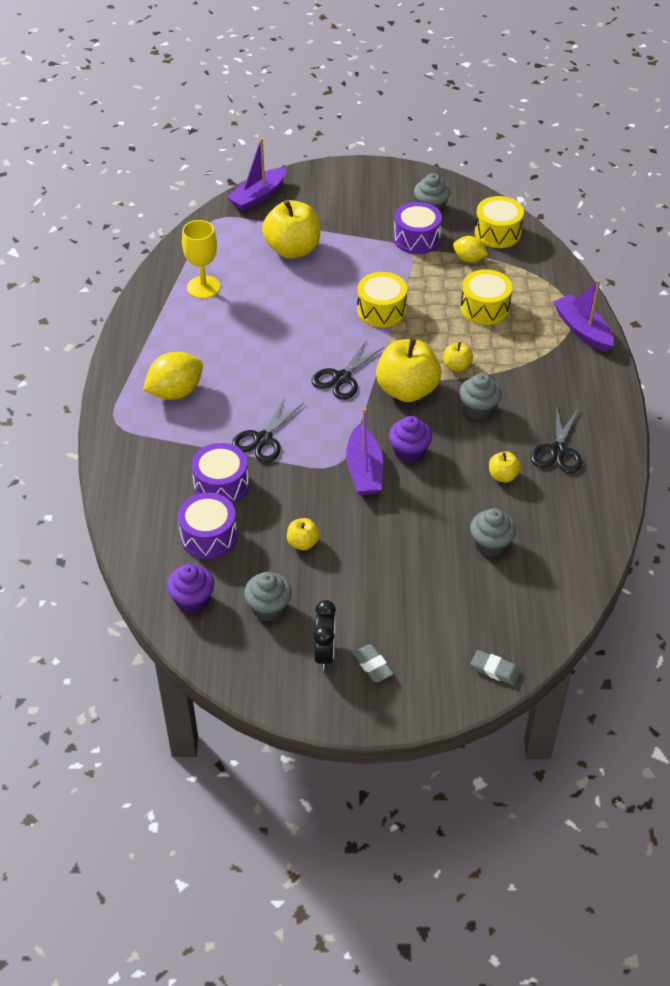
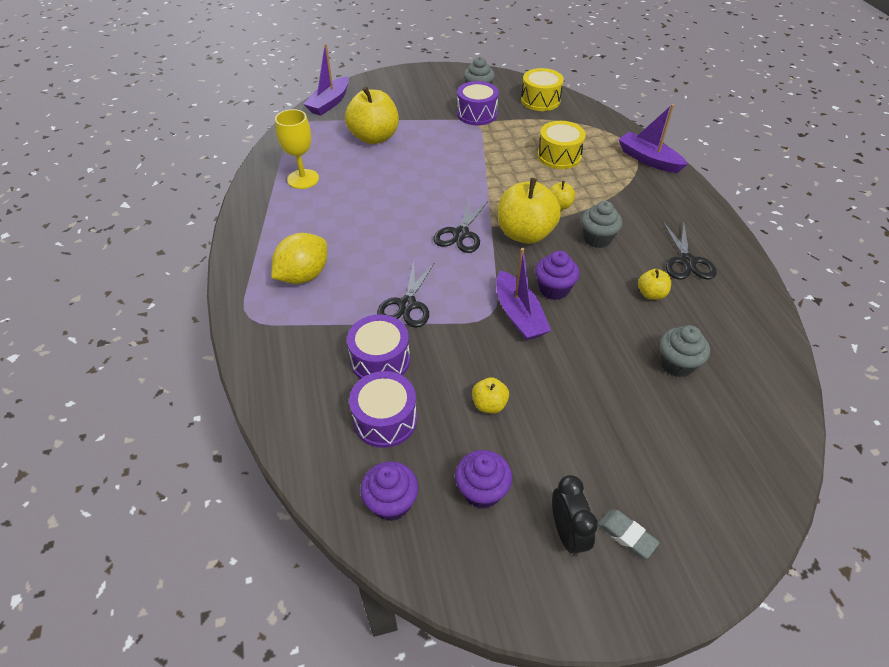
camera: 15 degrees left, 0 degrees up
grey cupcake [244,572,292,621] -> purple cupcake [455,450,512,509]
yellow drum [357,272,407,327] -> none
yellow lemon [453,236,488,262] -> none
grey eraser [471,650,521,685] -> none

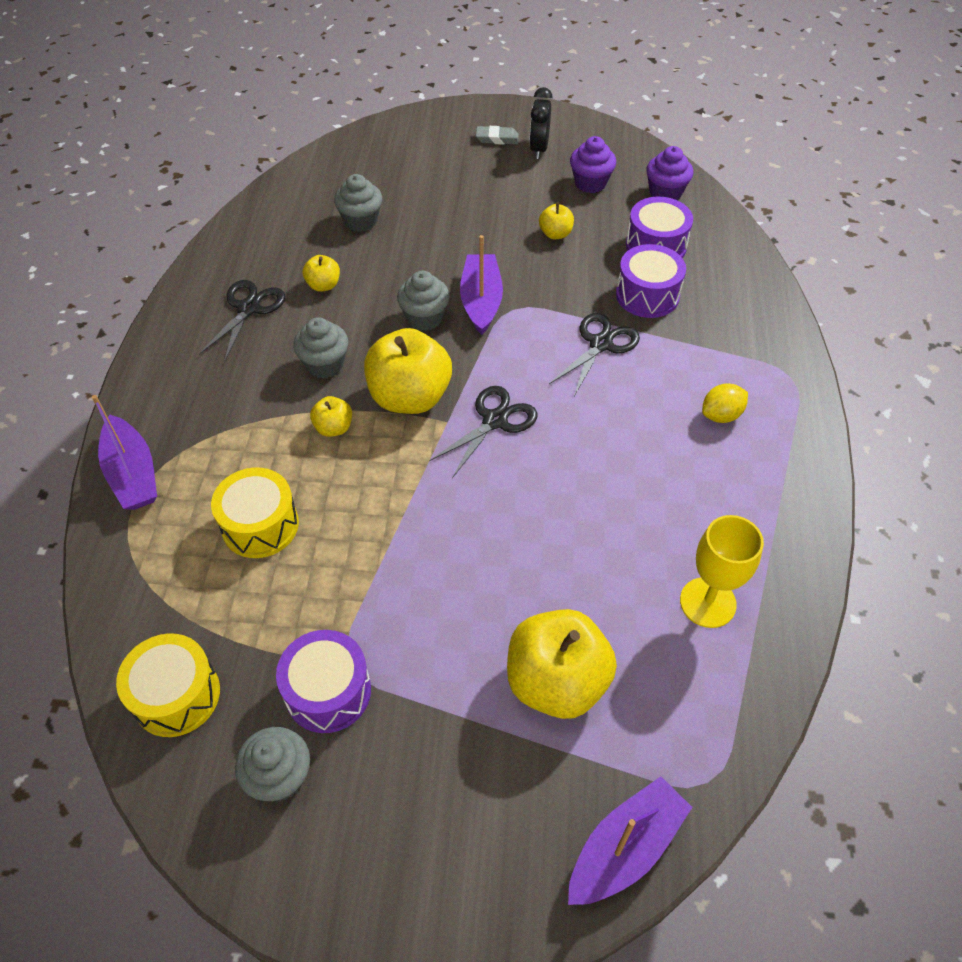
camera: 160 degrees left, 5 degrees up
yellow lemon [271,233,327,284] -> yellow lemon [702,383,748,423], size x0.61
purple cupcake [535,251,580,300] -> grey cupcake [397,270,450,331]
grey eraser [598,509,660,559] -> grey eraser turned 60 degrees counterclockwise [476,126,519,145]

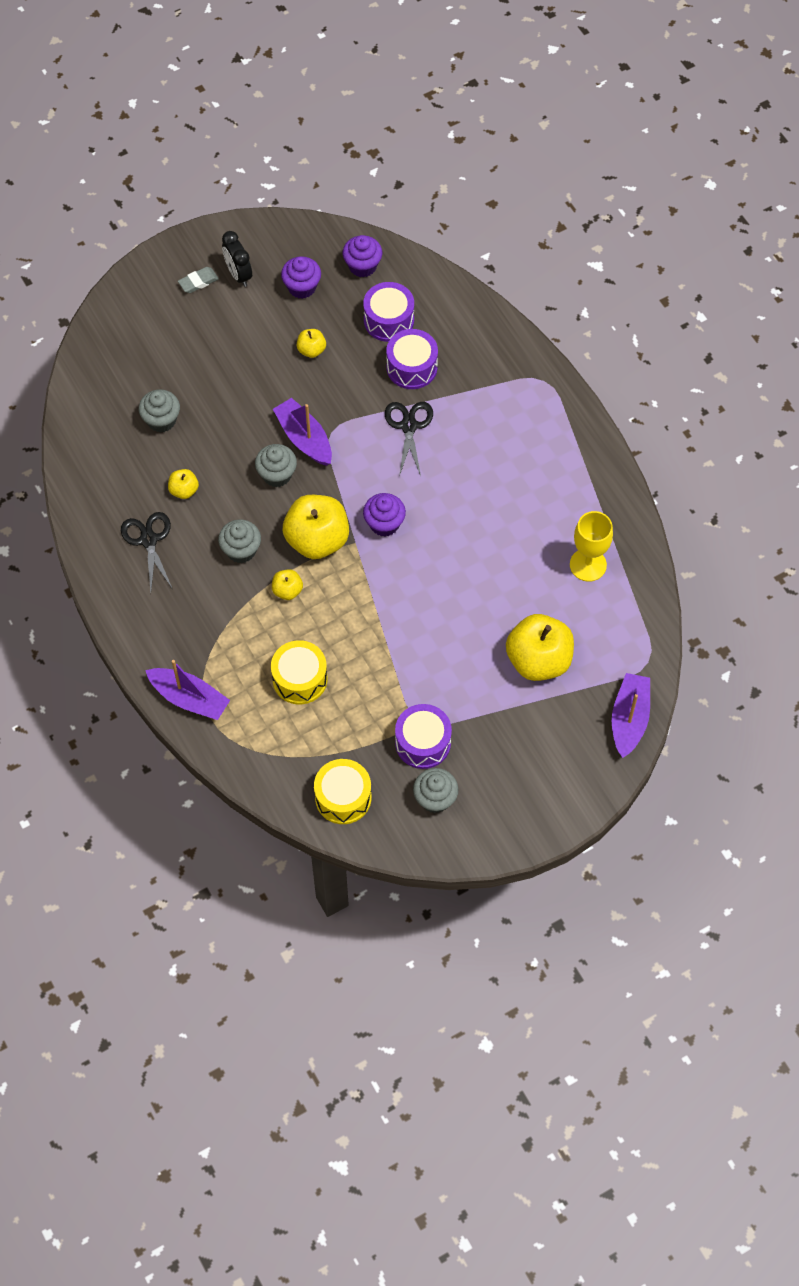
camera: 35 degrees left, 10 degrees up
black scissors [429,386,537,478] -> purple cupcake [363,493,406,537]
yellow lemon [702,383,748,423] -> none

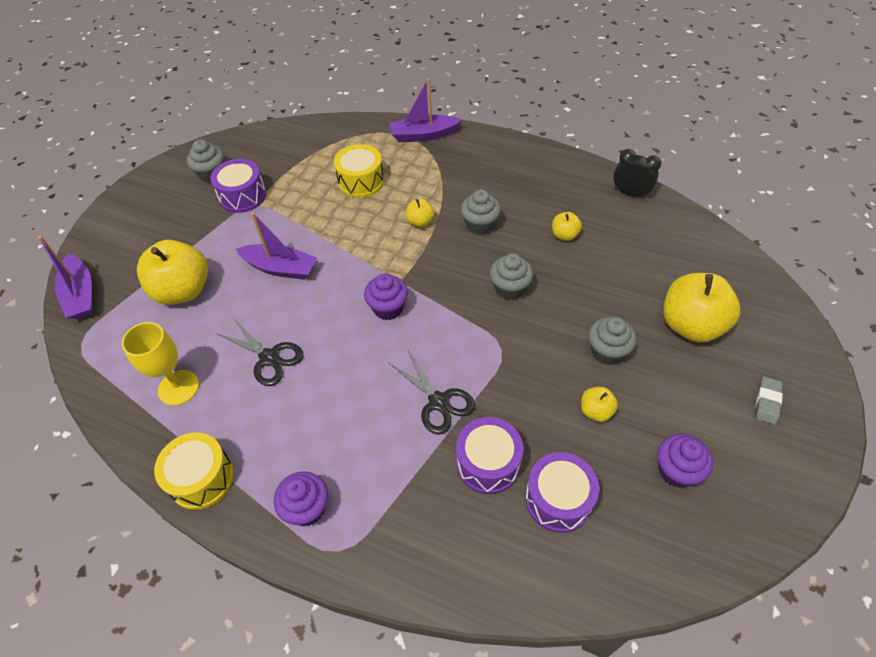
camera: 145 degrees right, 10 degrees down
black scissors [121,512,172,592] -> black scissors moved to [216,319,304,386]
grey cupcake [139,389,180,433] -> grey cupcake moved to [588,317,636,365]
black clock [222,231,252,287] -> black clock moved to [613,149,661,198]
purple boat [273,398,332,466] -> purple boat moved to [236,213,317,280]
yellow apple [283,495,349,559] -> yellow apple moved to [663,273,741,343]
yellow drum [314,759,372,824] -> yellow drum moved to [154,432,234,510]
purple cupcake [343,235,382,278] -> purple cupcake moved to [274,471,328,526]

